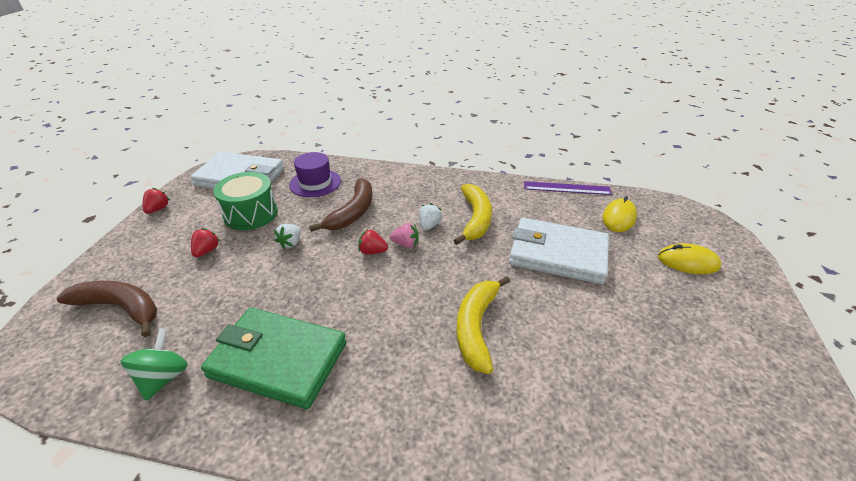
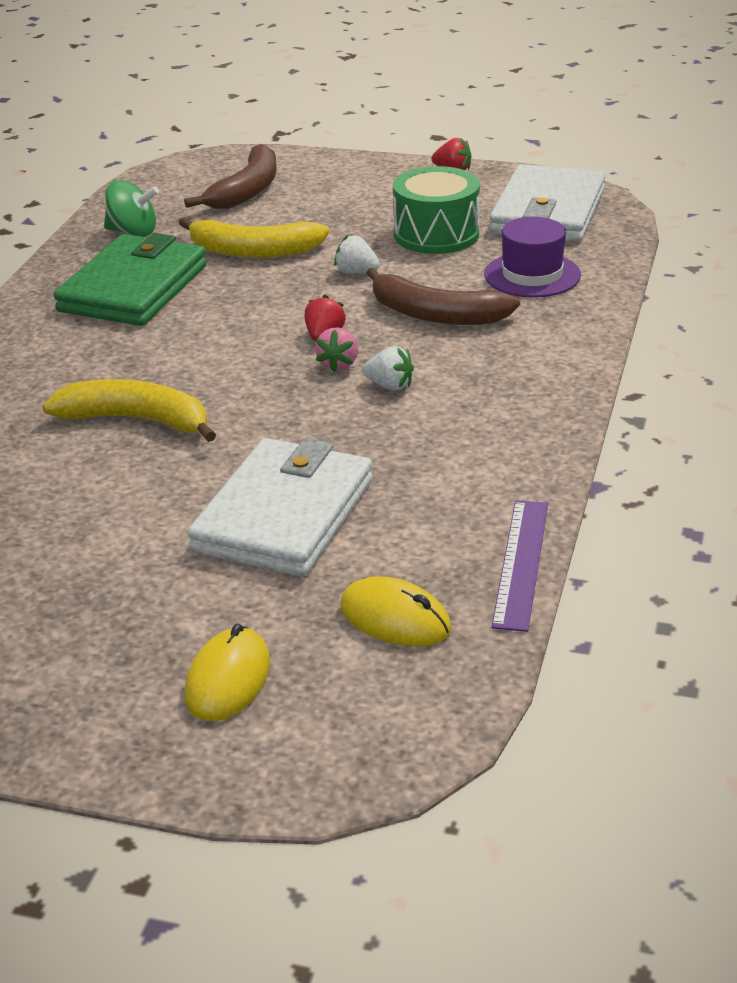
camera: 95 degrees right, 5 degrees down
red strawberry [191,228,220,257] -> none
yellow banana [453,184,492,245] -> yellow banana moved to [179,217,330,258]

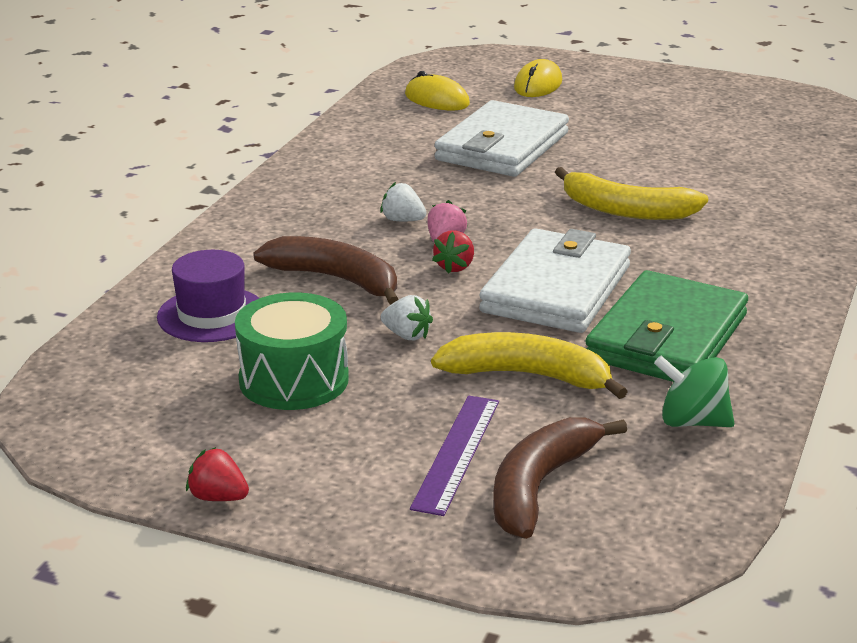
camera: 175 degrees left, 5 degrees down
white wallet [489,164,606,242] -> white wallet moved to [479,228,631,333]
purple ruler [492,500,548,632] -> purple ruler moved to [410,395,499,516]

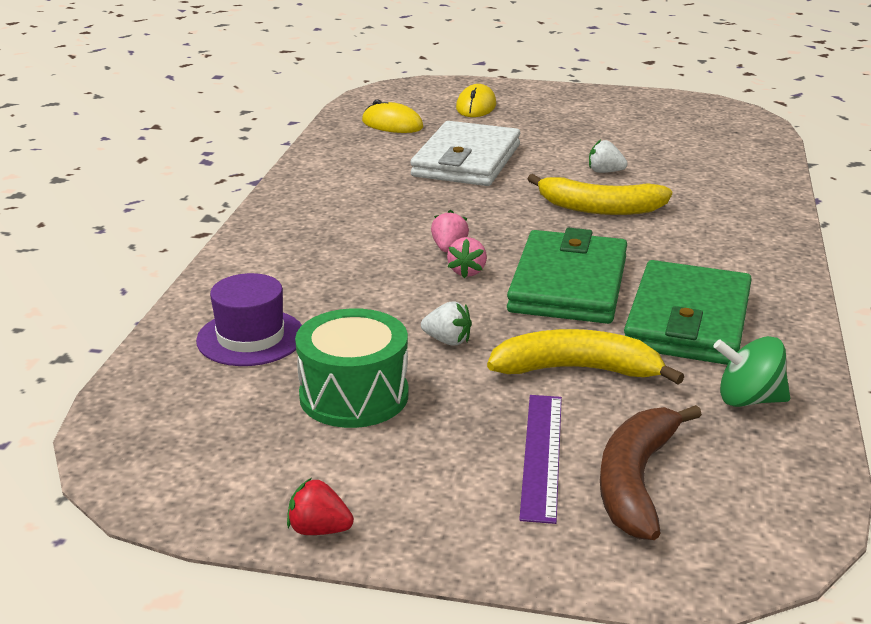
camera: 10 degrees left, 0 degrees up
brown banana [253,236,399,305] -> none
white strawberry [380,182,427,221] -> white strawberry moved to [589,140,628,173]
red strawberry [432,230,474,274] -> pink strawberry [447,237,487,279]
white wallet [479,228,631,333] -> green wallet [507,228,627,324]

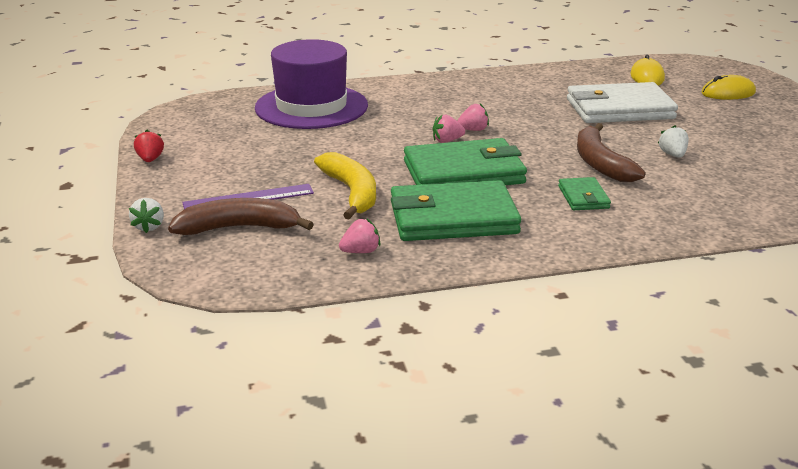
camera: 65 degrees right, 0 degrees up
purple hat [196,273,302,366] -> purple hat [255,39,368,129], size x1.77
green drum [295,308,409,428] -> none
white strawberry [421,302,472,346] -> white strawberry moved to [129,198,164,233]
yellow banana [527,174,672,215] -> brown banana [577,123,645,182]
green spinning top [714,336,790,407] -> pink strawberry [339,219,380,253]
none -> green wallet [558,177,611,210]

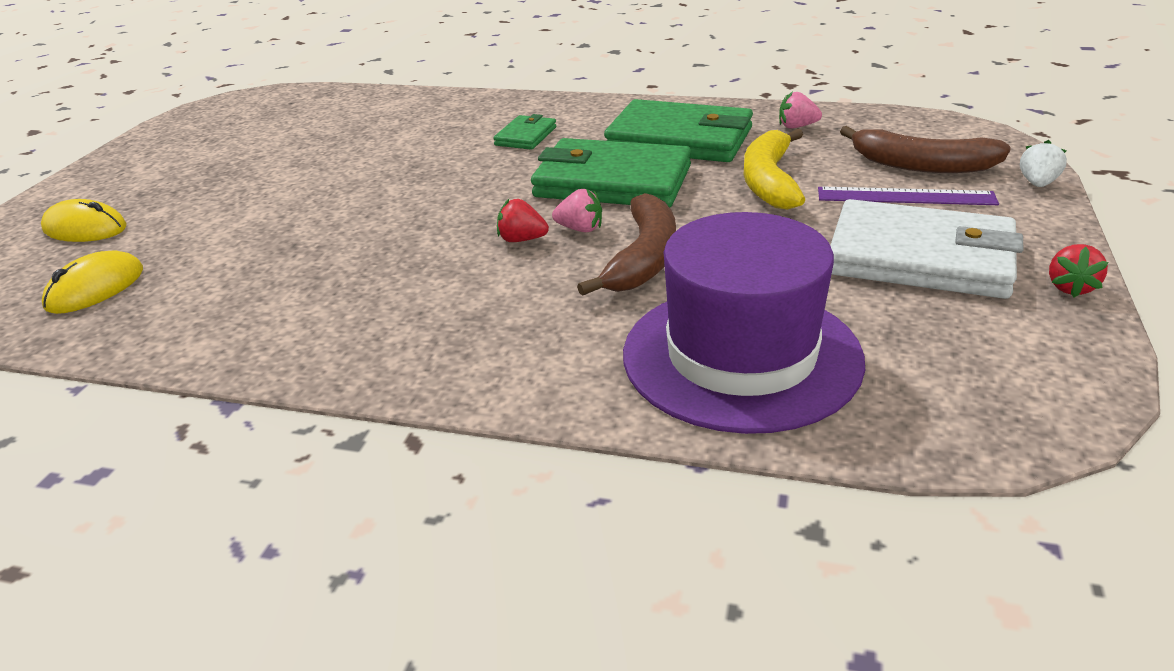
camera: 150 degrees left, 5 degrees up
pink strawberry [457,103,489,131] -> red strawberry [497,199,549,242]
white wallet [567,82,678,123] -> white wallet moved to [830,199,1023,299]
brown banana [577,123,645,182] -> brown banana moved to [577,193,676,296]
white strawberry [658,125,689,158] -> none

